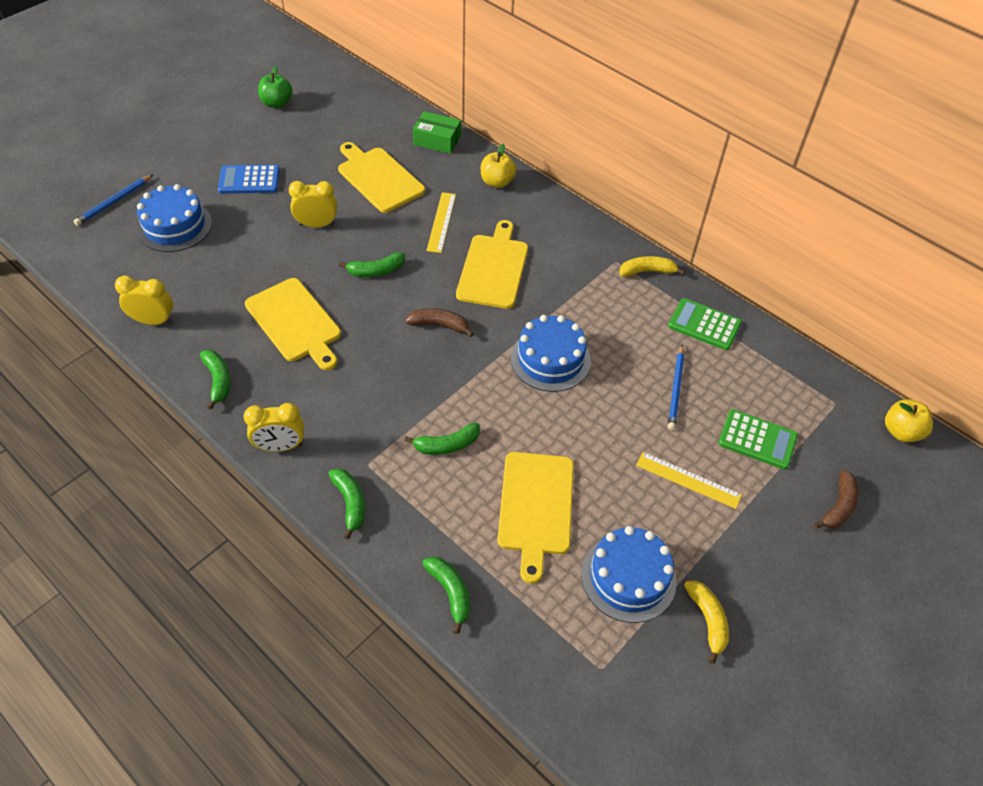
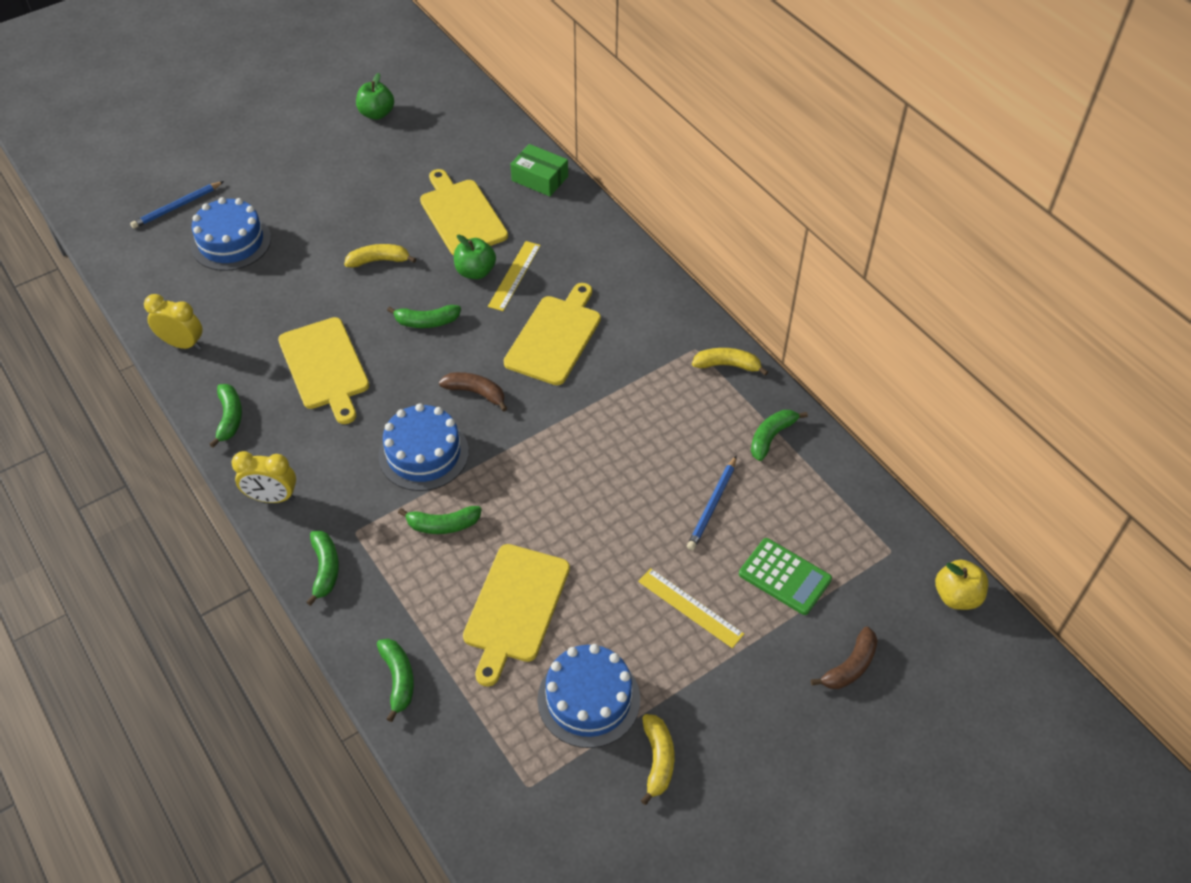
camera: 15 degrees right, 0 degrees up
blue calculator [218,165,280,194] -> none
yellow clock [289,181,337,228] -> yellow banana [344,244,416,268]
yellow apple [481,144,517,188] -> none
blue cake [511,315,591,392] -> blue cake moved to [378,403,469,491]
green calculator [668,298,742,350] -> green banana [751,410,808,461]
none -> green apple [454,234,496,279]

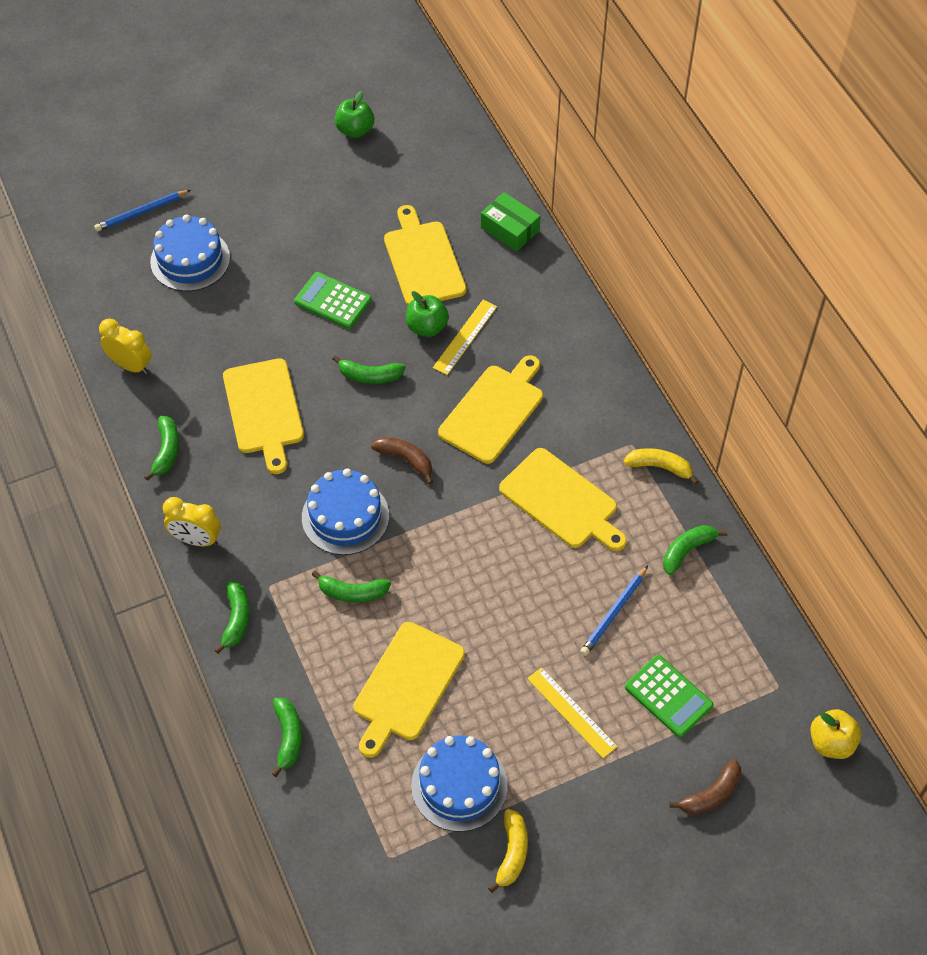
camera: 10 degrees right, 5 degrees up
yellow banana [344,244,416,268] -> green calculator [294,272,372,329]
none -> yellow cutting board [499,448,627,551]

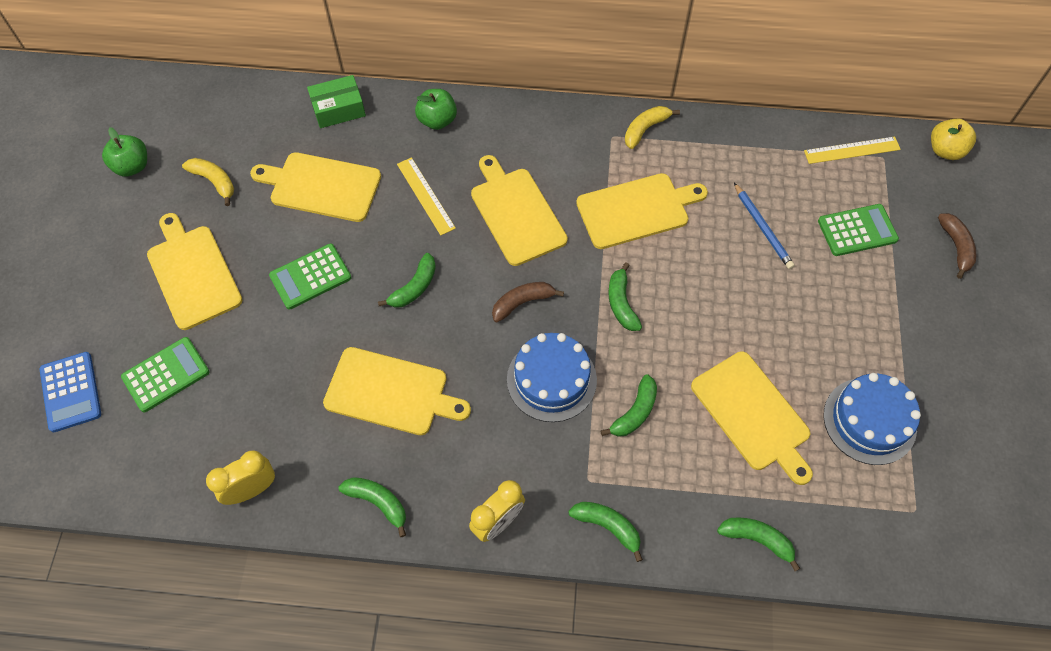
camera: 60 degrees left, 5 degrees up
blue pencil [94,190,191,231] -> blue calculator [40,352,101,432]
blue cake [150,215,230,291] -> green calculator [121,337,210,412]
green apple [406,291,449,337] -> green apple moved to [415,89,457,130]
yellow banana [488,809,528,893] -> yellow banana moved to [182,158,234,206]
yellow ruler [527,667,618,759] -> yellow ruler moved to [804,137,901,164]
green banana [663,525,727,575] -> green banana moved to [608,262,642,331]
none -> yellow cutting board [147,213,242,330]

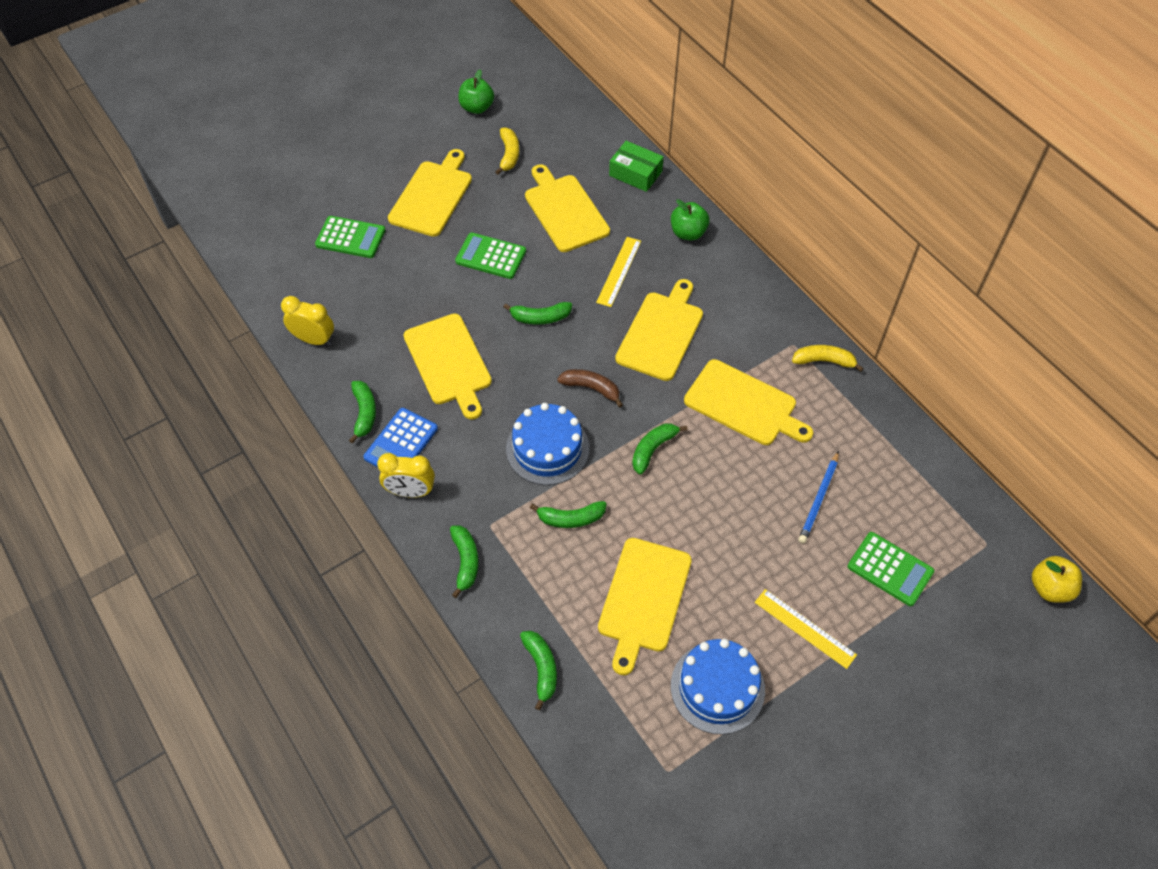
camera: 50 degrees right, 5 degrees down
blue calculator [40,352,101,432] -> blue calculator moved to [363,408,438,467]
yellow ruler [804,137,901,164] -> yellow ruler moved to [755,589,857,669]
brown banana [938,213,976,279] -> none

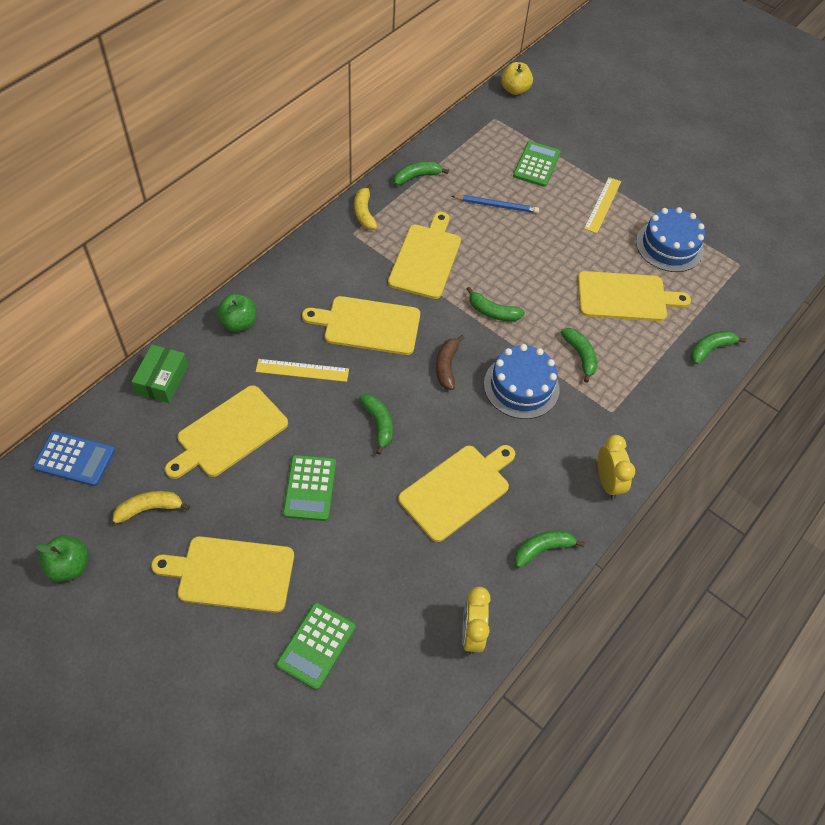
camera: 110 degrees left, 0 degrees up
green calculator [315,216,386,258] -> green calculator turned 150 degrees counterclockwise [276,602,356,690]
blue calculator [363,408,438,467] -> blue calculator moved to [33,431,115,486]
green banana [450,525,479,598] -> green banana moved to [394,162,449,185]

